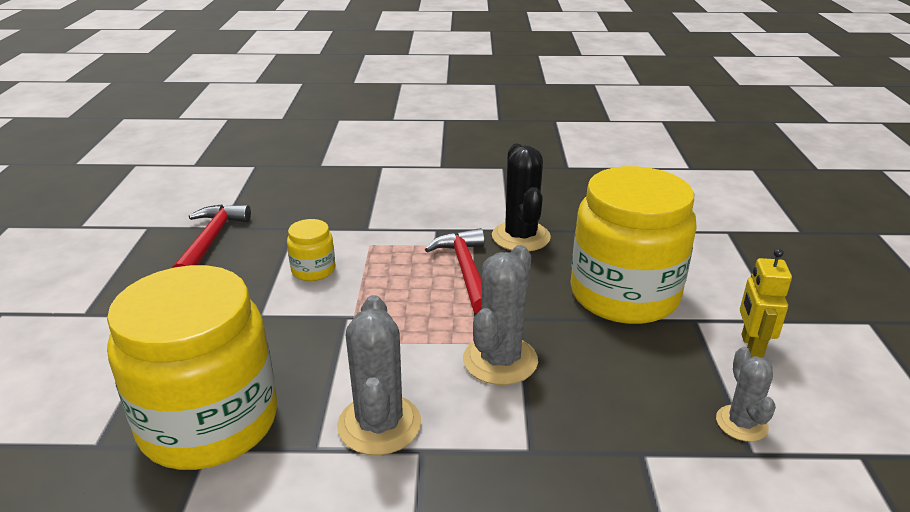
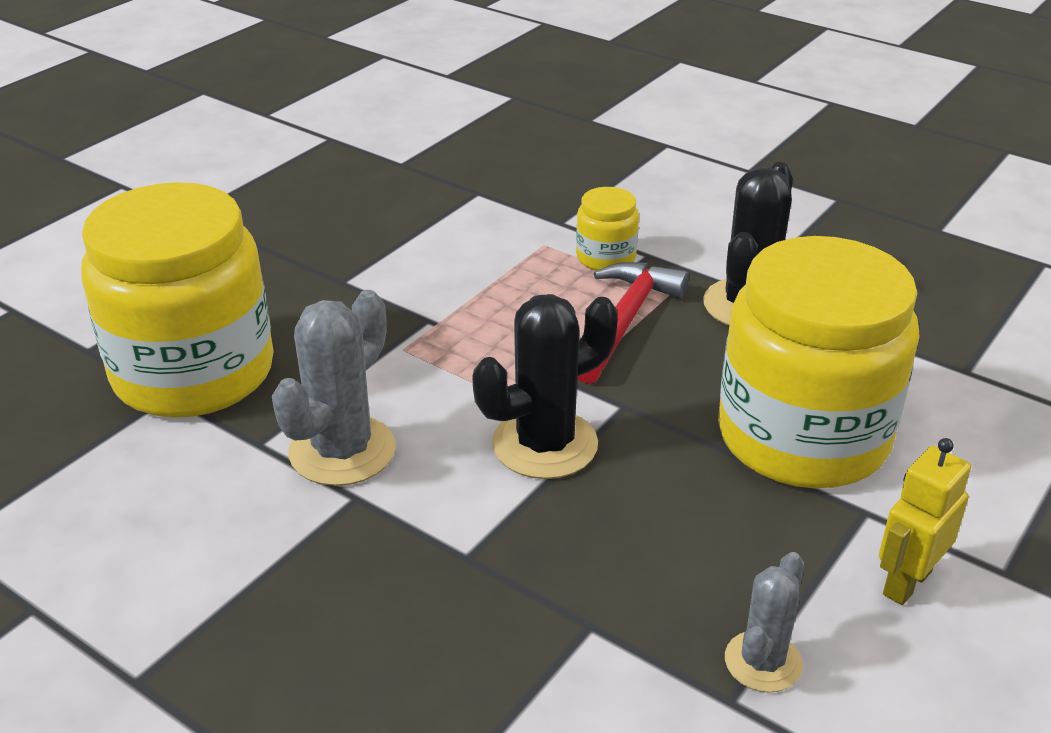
camera: 35 degrees right, 5 degrees up
red hammer [172,204,251,268] -> none
yellow jar [287,219,335,281] -> yellow jar moved to [576,187,639,271]
grey cactus [463,245,538,385] -> black cactus [472,294,618,479]

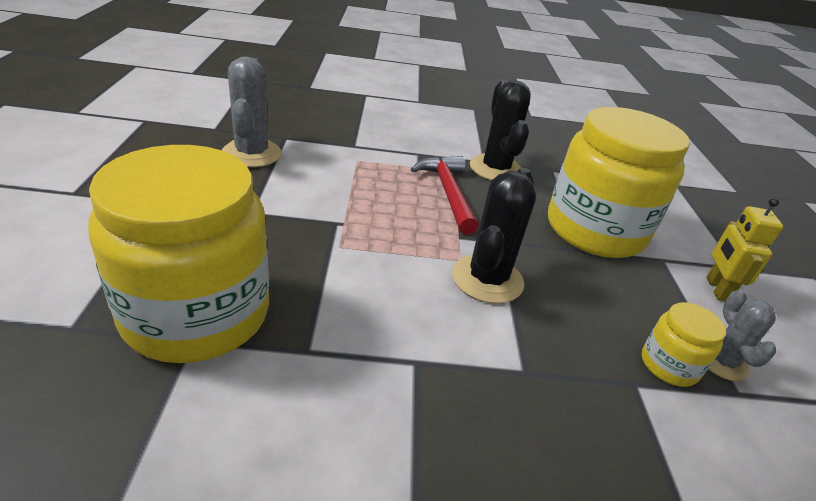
camera: 40 degrees left, 0 degrees up
grey cactus [272,290,396,486] -> grey cactus moved to [222,57,282,167]
yellow jar [576,187,639,271] -> yellow jar moved to [642,302,726,387]

